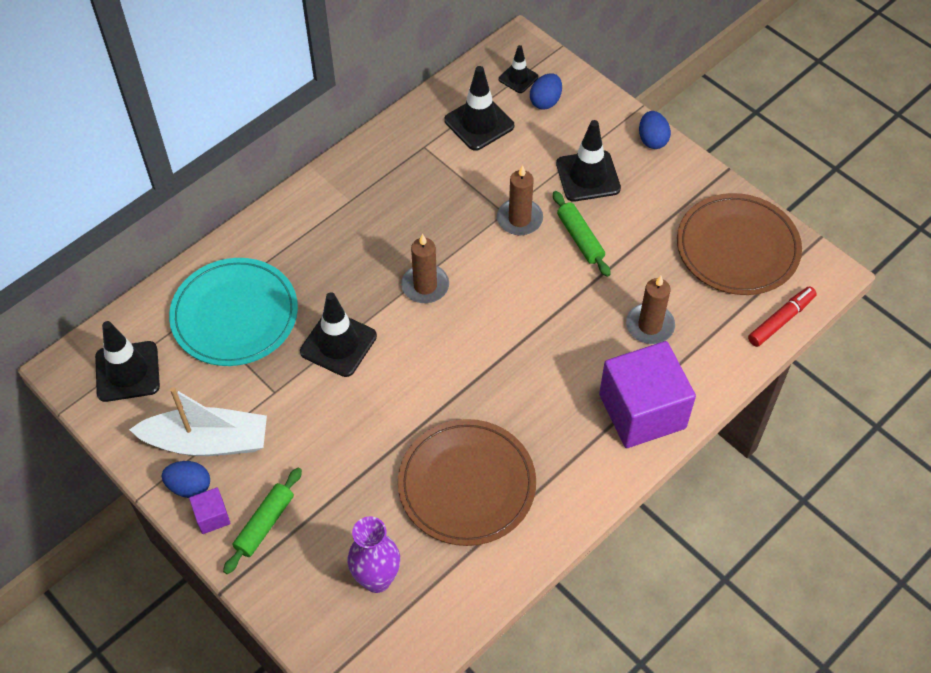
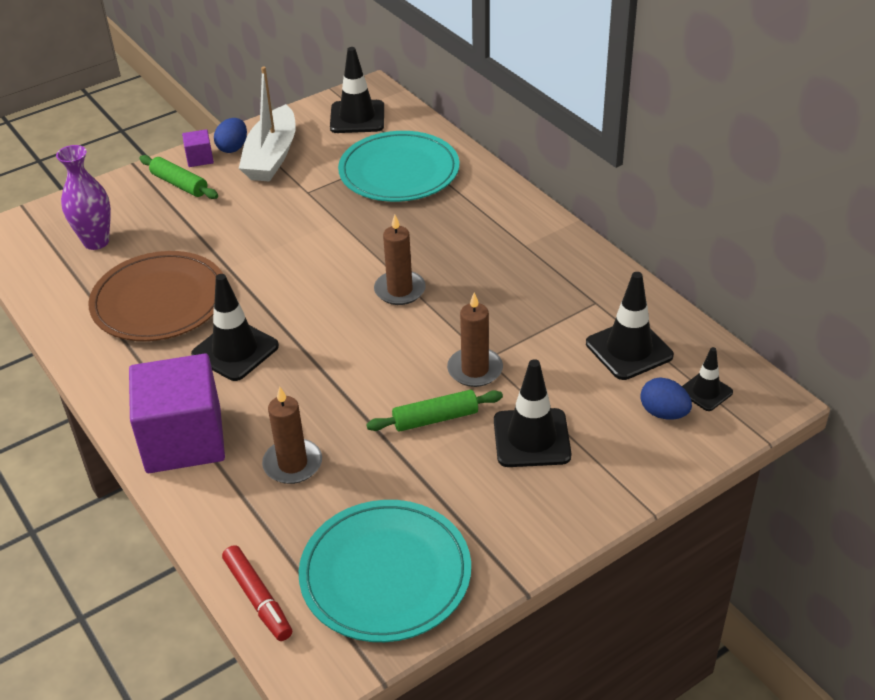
camera: 100 degrees right, 15 degrees down
black traffic cone [300,292,377,377] -> black traffic cone moved to [191,274,279,381]
blue egg [639,111,671,149] -> none
brown plate [677,193,802,295] -> turquoise plate [299,500,471,642]

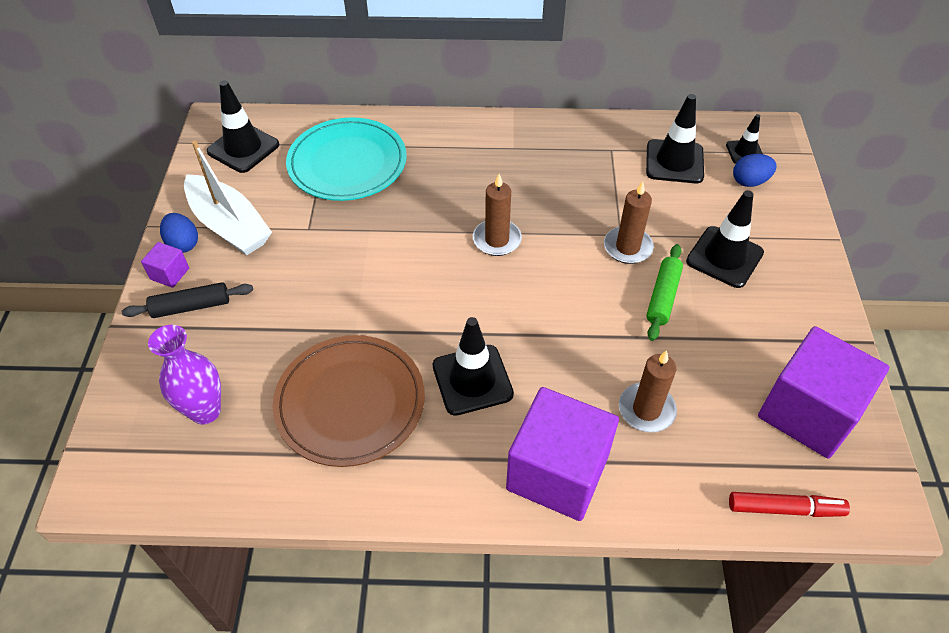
camera: 55 degrees left, 10 degrees up
green rolling pin [139,155,218,199] -> black rolling pin [122,282,253,318]
turquoise plate [299,500,471,642] -> purple cube [758,326,889,459]

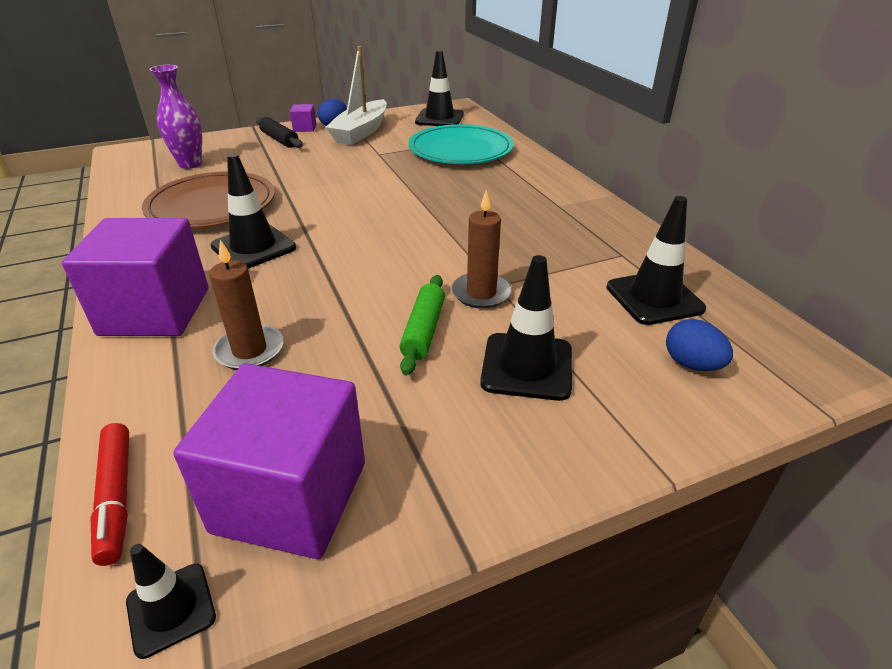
camera: 65 degrees right, 15 degrees down
brown candle [473,174,522,256] -> none
green rolling pin [646,244,683,341] -> green rolling pin turned 75 degrees counterclockwise [399,275,445,375]
black traffic cone [726,114,763,164] -> black traffic cone moved to [126,544,216,659]

